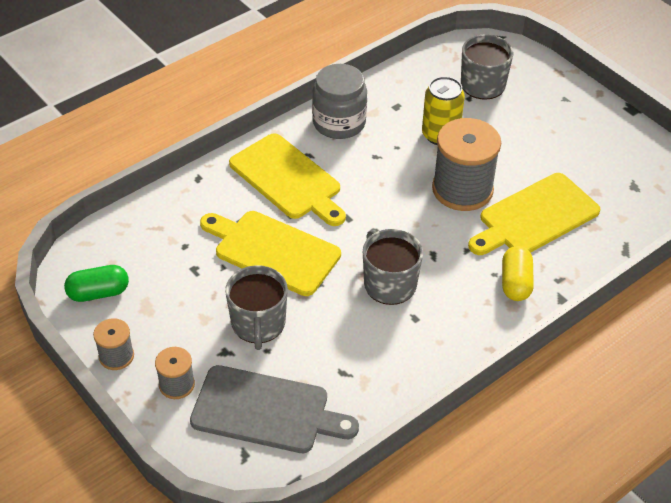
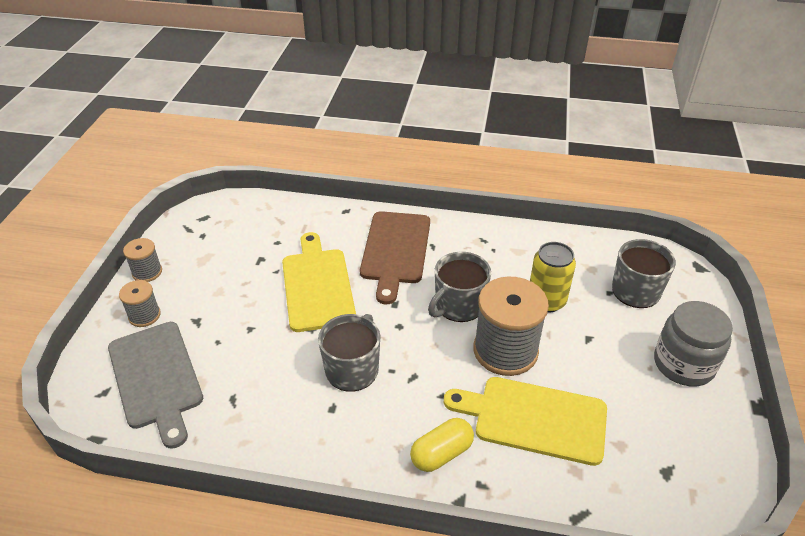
camera: 50 degrees right, 5 degrees down
green capsule [64,265,129,302] -> none
grey mug [225,265,288,350] -> grey mug moved to [428,252,491,322]
yellow cutting board [229,133,346,226] -> brown cutting board [360,211,430,304]
grey jar [312,64,367,139] -> grey jar moved to [654,301,733,386]

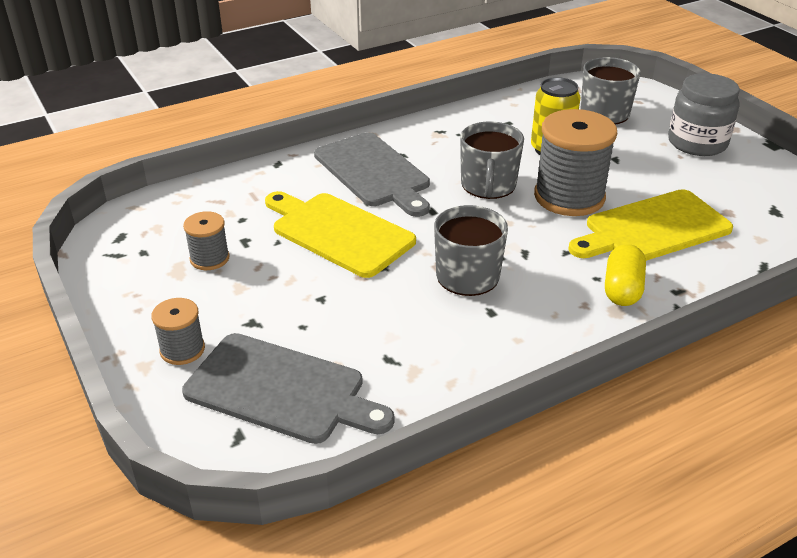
camera: 40 degrees left, 5 degrees down
grey spool [123,238,162,282] -> grey spool moved to [183,211,230,270]
brown cutting board [360,211,430,304] -> grey cutting board [314,132,430,217]

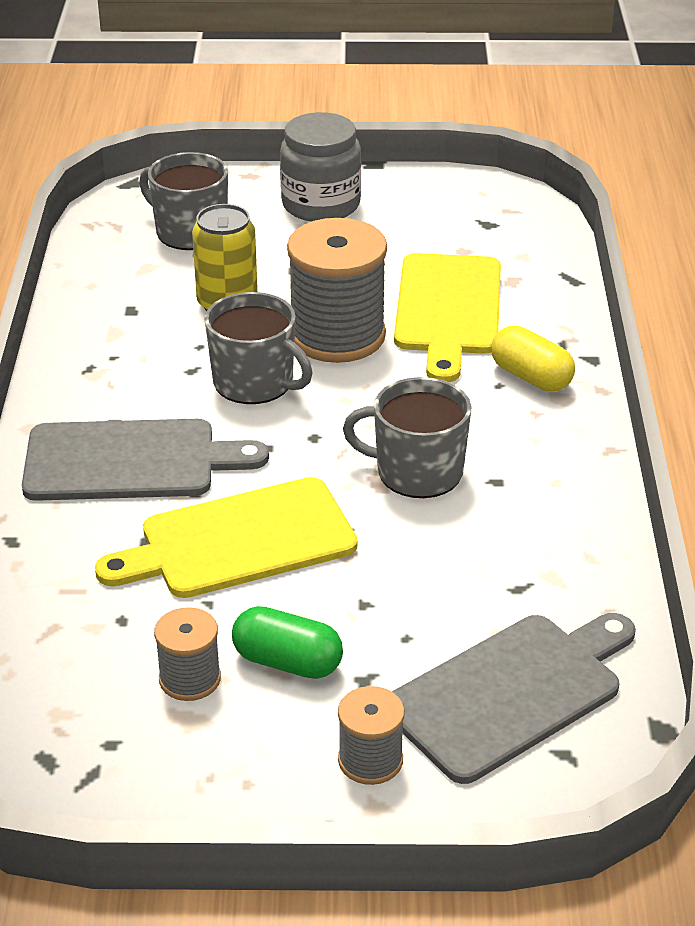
camera: 60 degrees left, 0 degrees up
none -> green capsule [232,606,343,679]

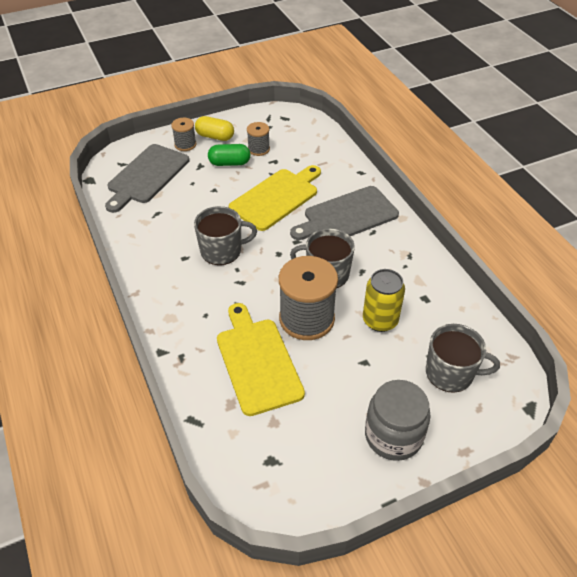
camera: 155 degrees right, 10 degrees up
yellow capsule [491,326,575,392] -> yellow capsule moved to [195,116,234,141]

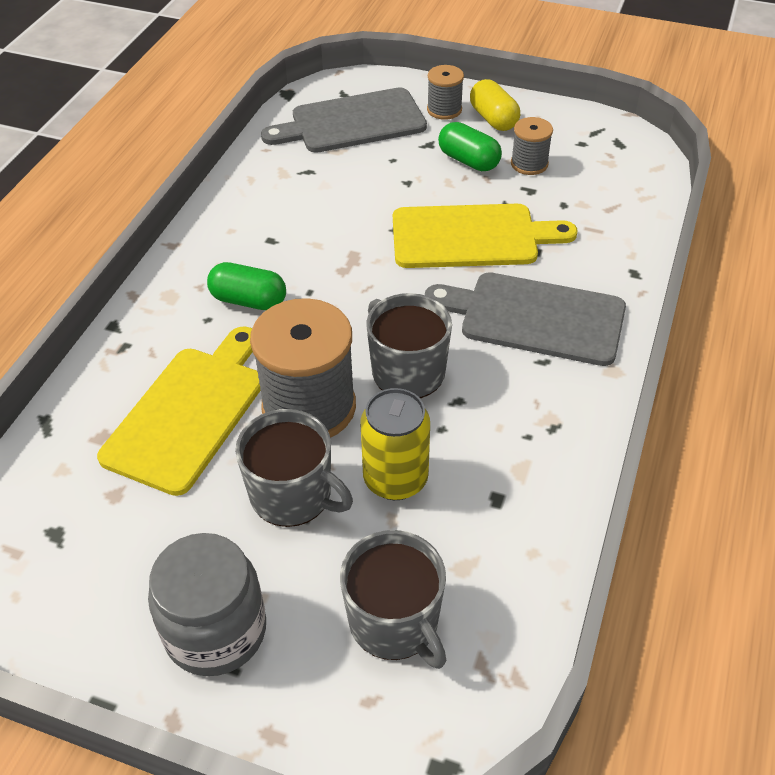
camera: 45 degrees right, 0 degrees up
grey mug [194,206,257,265] -> grey mug moved to [235,409,353,527]
none -> green capsule [207,262,286,310]

